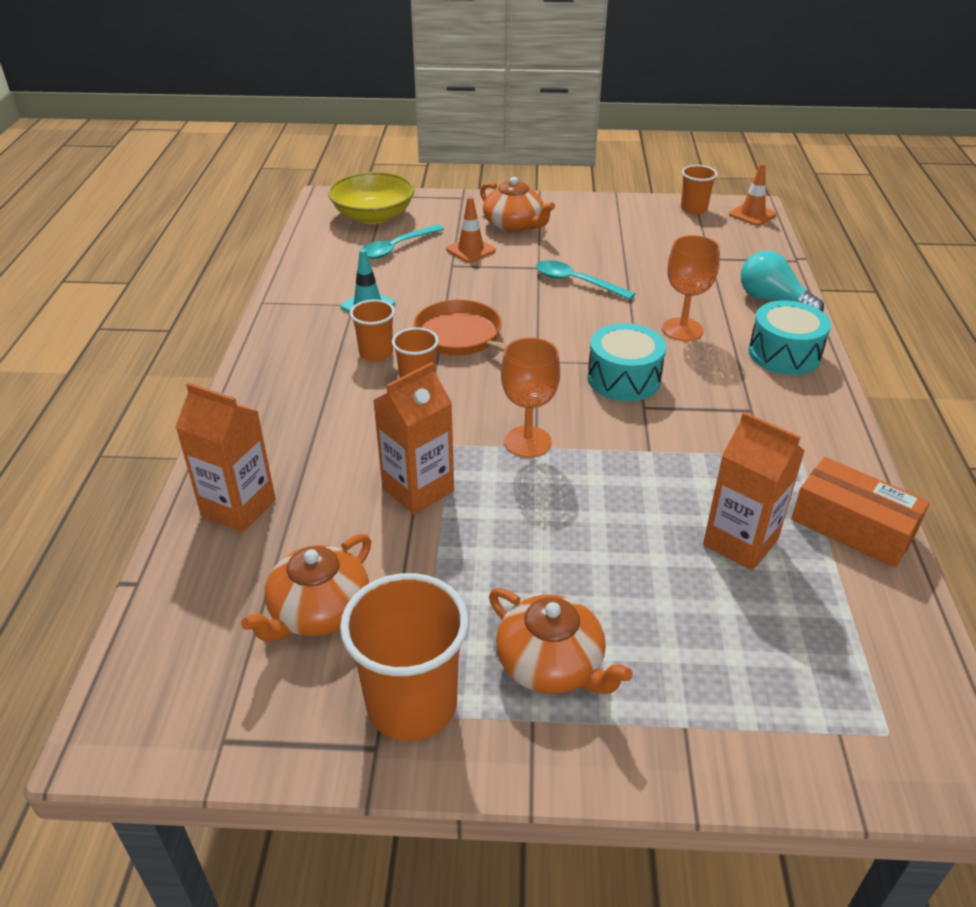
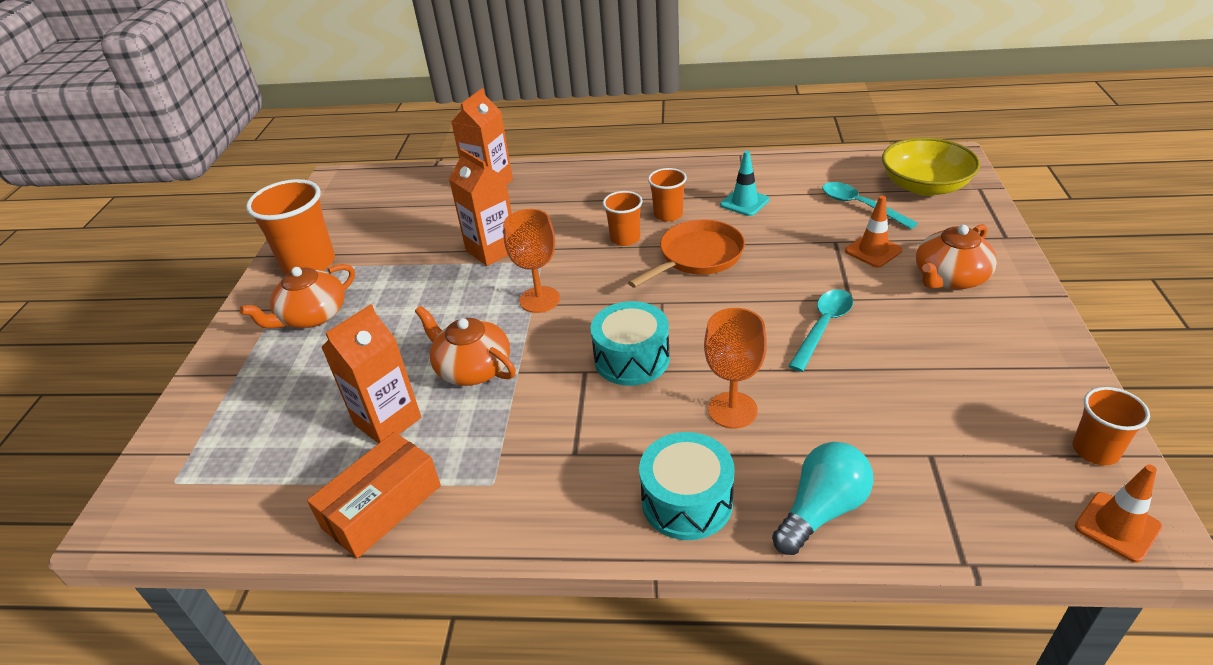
camera: 95 degrees right, 0 degrees up
orange teapot [241,534,371,642] -> orange teapot moved to [415,306,516,386]

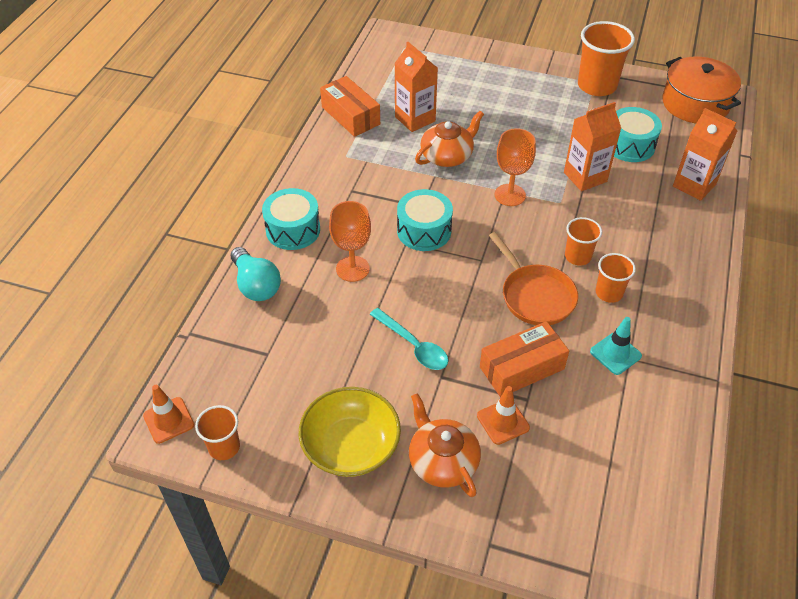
camera: 100 degrees right, 10 degrees up
orange teapot [240,264,355,329] -> none
turquoise spoon [822,182,918,229] -> none
yellow bowl [882,137,980,196] -> yellow bowl moved to [299,387,401,477]
none -> orange box [480,321,569,397]
none -> turquoise drum [614,107,662,162]
none -> orange pot [662,57,741,123]

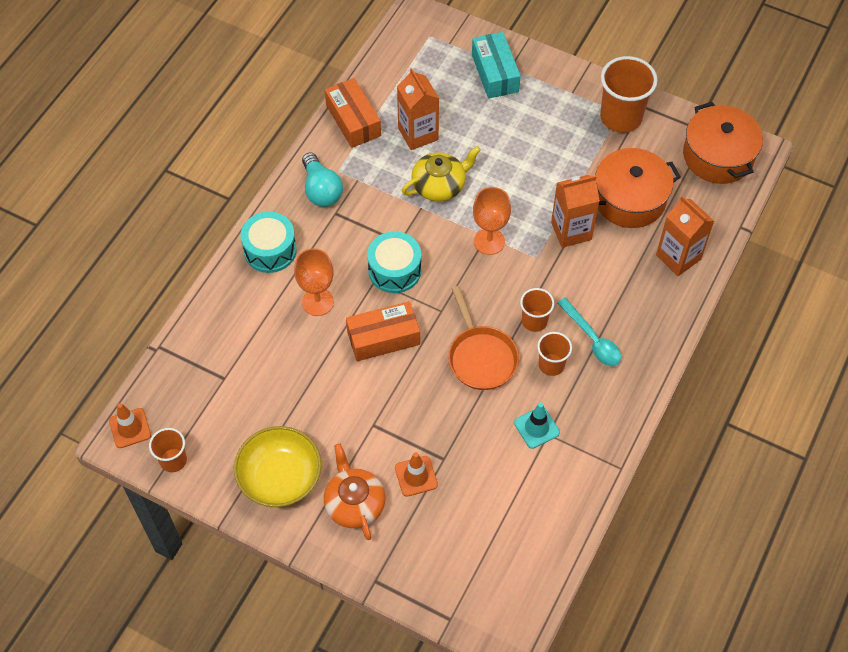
camera: 10 degrees right, 10 degrees up
turquoise light bulb [231,247,281,301] -> turquoise light bulb moved to [302,152,343,207]
turquoise spoon [370,308,449,370] -> turquoise spoon moved to [557,298,621,366]
orange teapot [415,111,484,167] -> yellow teapot [402,146,481,201]
orange box [480,321,569,397] -> orange box moved to [346,301,420,361]
turquoise drum [614,107,662,162] -> orange pot [595,148,681,228]
none -> turquoise box [472,32,521,99]

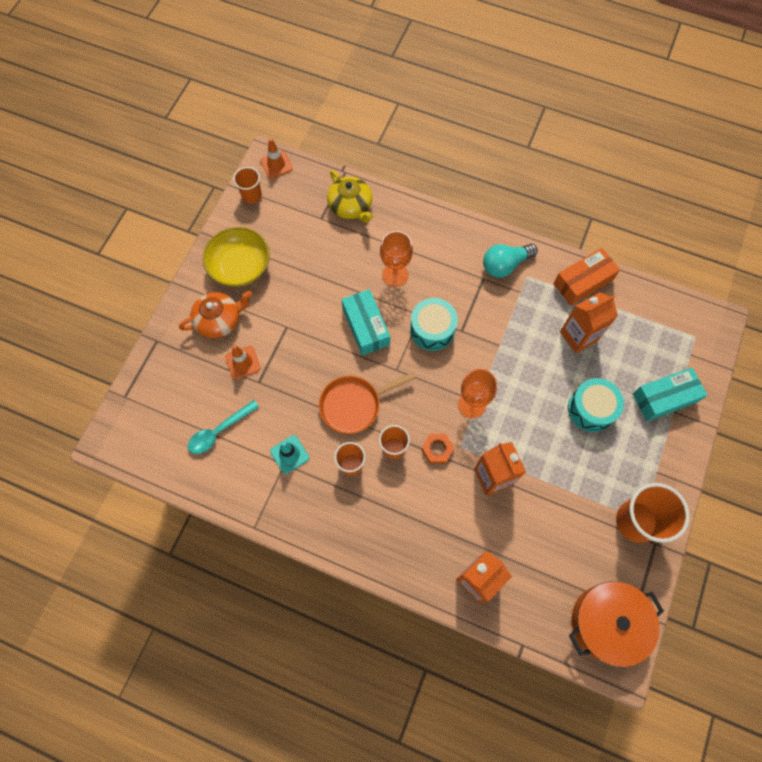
camera: 85 degrees right, 10 degrees up
turquoise drum [241,212,297,273] -> turquoise drum moved to [568,378,624,432]
orange box [346,301,420,361] -> turquoise box [342,289,390,356]
yellow teapot [402,146,481,201] -> yellow teapot moved to [327,170,373,223]
turquoise spoon [557,298,621,366] -> turquoise spoon moved to [188,400,259,454]
orange pot [595,148,681,228] -> none
none -> orange nut [421,434,455,464]

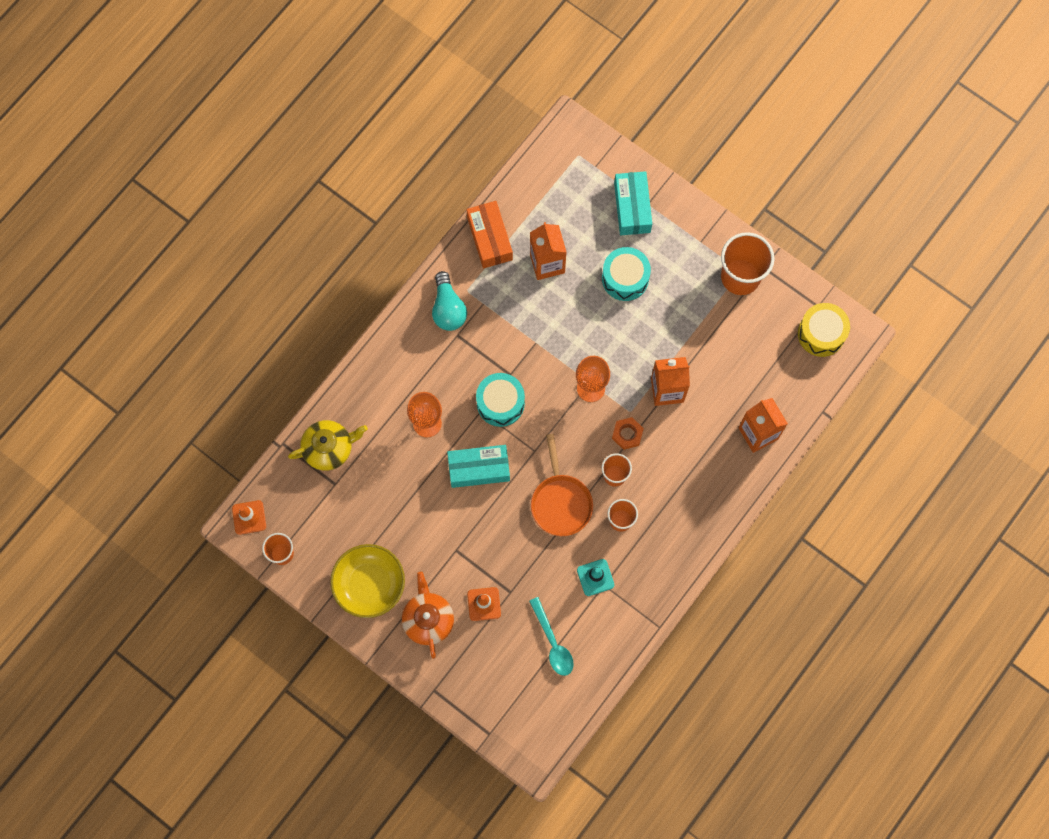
camera: 75 degrees left, 5 degrees up
orange pot [569,581,664,667] -> yellow drum [798,303,850,357]

